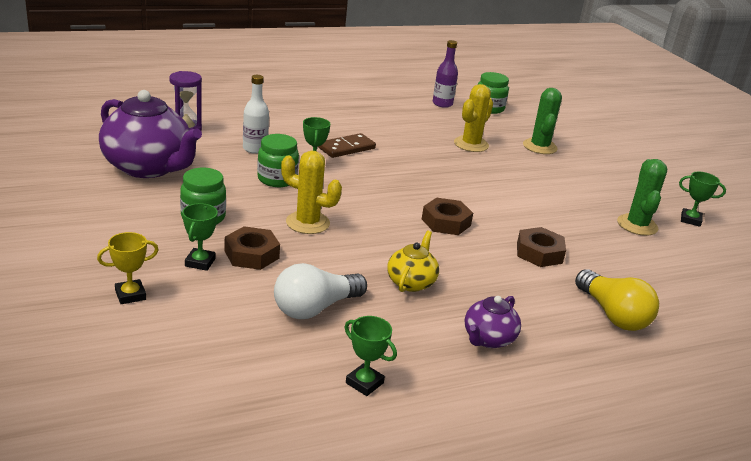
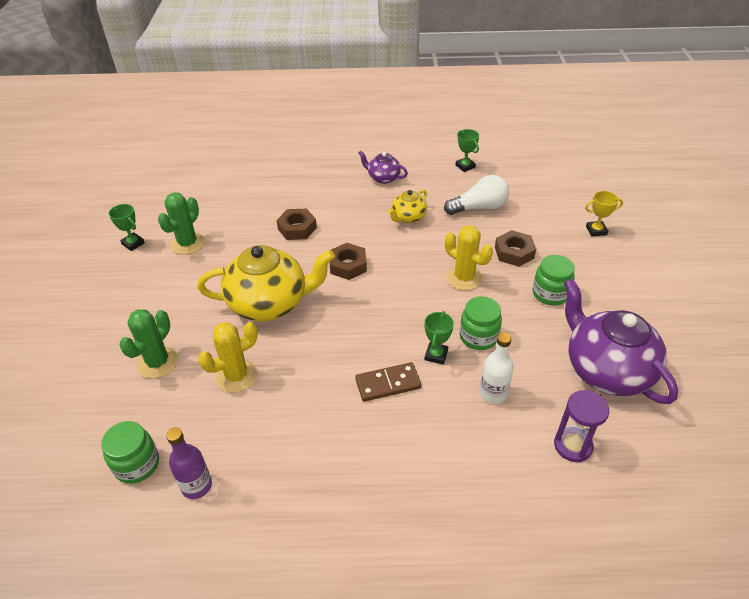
camera: 155 degrees left, 15 degrees up
green trophy [182,203,218,271] -> none
purple teapot [465,296,521,348] -> purple teapot turned 120 degrees counterclockwise [358,150,408,184]
yellow light bulb [575,269,659,331] -> none
none -> yellow teapot [197,245,335,321]

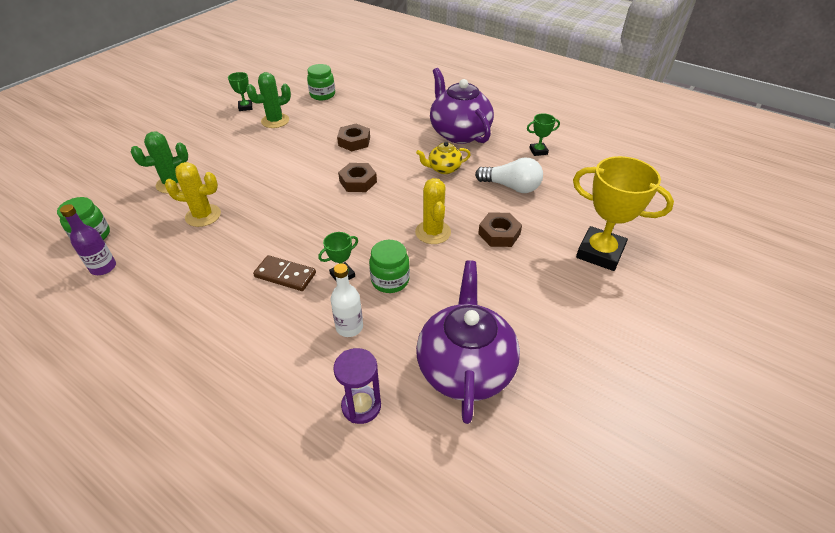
camera: 35 degrees right, 0 degrees up
yellow teapot [197,245,335,321] -> none
purple teapot [358,150,408,184] -> purple teapot [430,68,494,144], size x2.01
green trophy [455,129,479,172] -> green trophy turned 75 degrees clockwise [527,113,560,156]
green jar [533,255,575,306] -> green jar moved to [307,64,335,100]
yellow trophy [585,191,623,237] -> yellow trophy [573,156,674,271], size x2.14

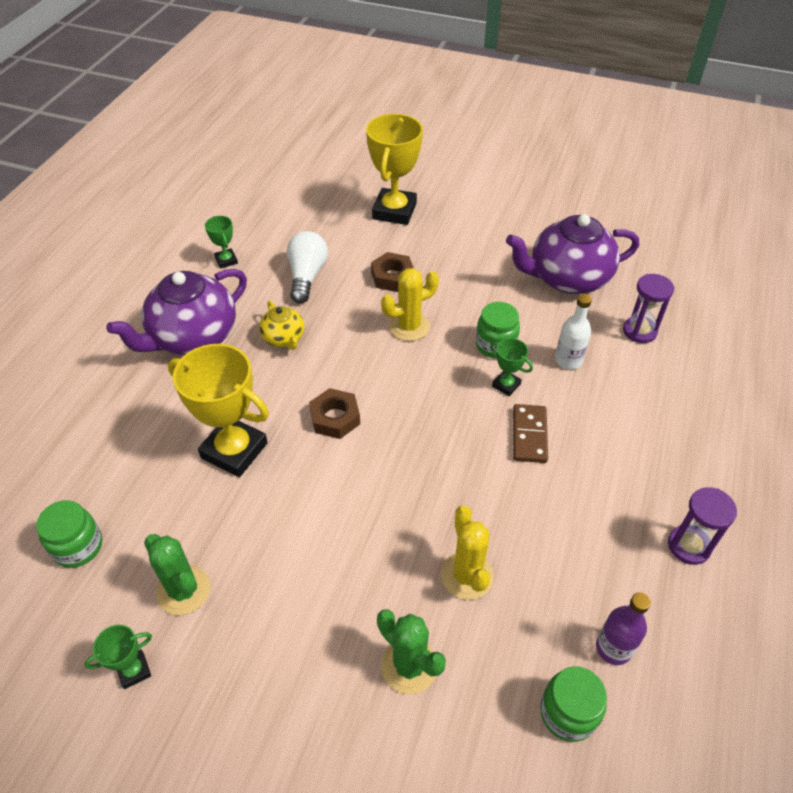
camera: 105 degrees left, 5 degrees up
brown nut [337,124,370,151] -> yellow trophy [168,344,269,477]
none -> purple hourglass [668,487,737,565]

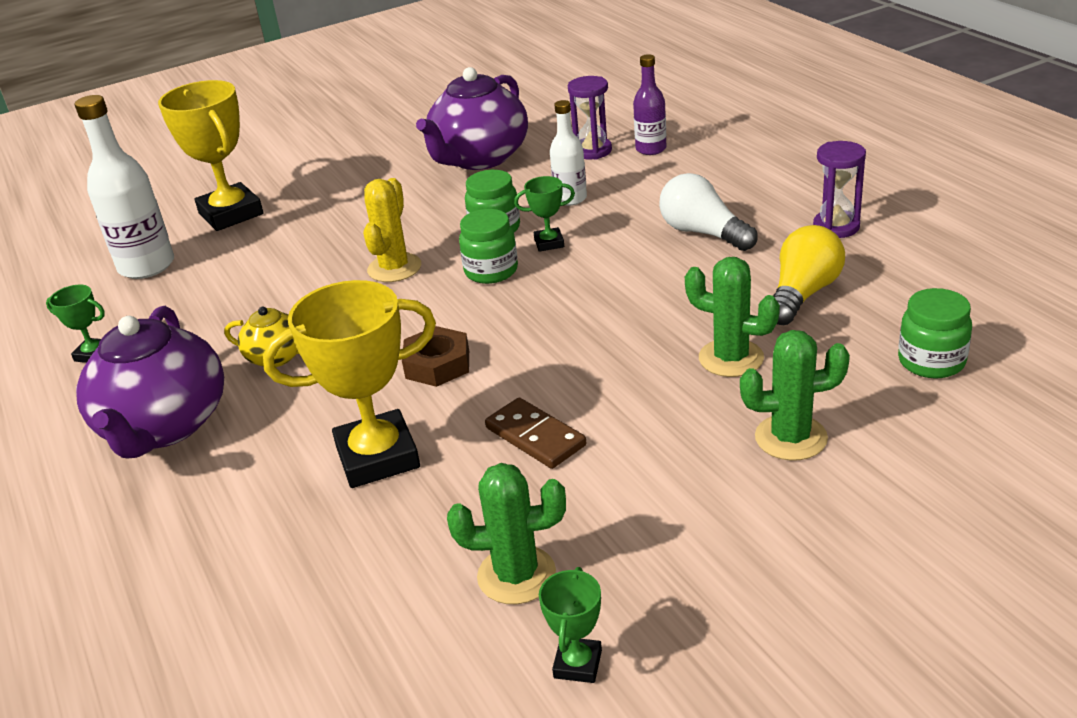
camera: 45 degrees left, 15 degrees down
green jar [36,500,102,568] -> green jar moved to [459,209,518,284]
white light bulb [287,231,328,303] -> white light bulb moved to [659,173,757,251]
brown nut [371,252,413,292] -> none
yellow cactus [441,506,494,600] -> green cactus [685,257,780,377]
brown domino [513,404,548,463] -> brown domino moved to [485,398,586,469]
purple bottle [596,592,651,665] -> purple bottle moved to [633,54,667,155]
none -> white bottle [75,95,174,279]
none -> yellow light bulb [773,225,845,325]

